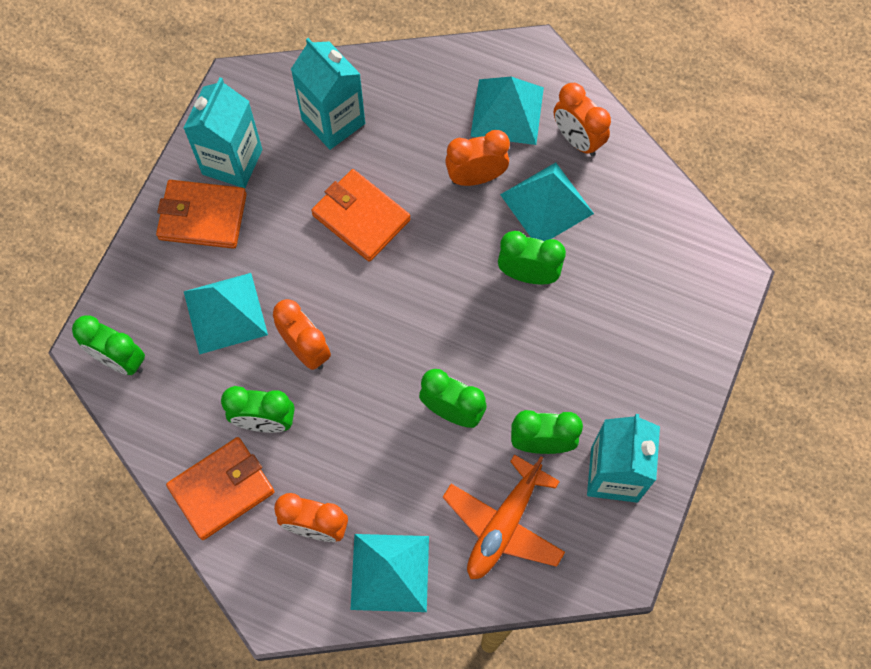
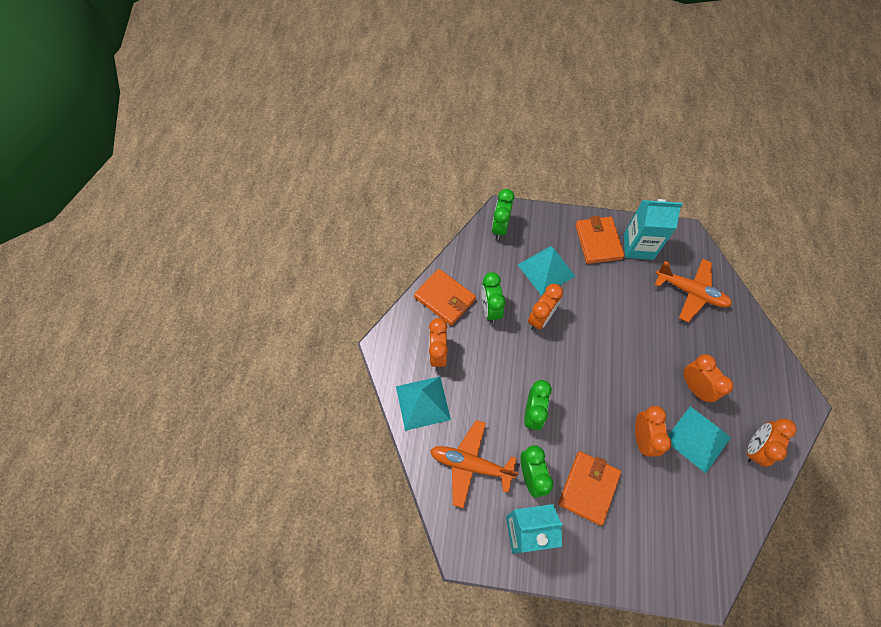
camera: 75 degrees right, 5 degrees down
turquoise carton [291,38,365,150] -> orange plane [655,259,732,322]
orange wallet [311,169,411,262] -> orange wallet moved to [558,451,621,526]
turquoise pyramid [470,77,544,145] -> none
green clock [498,231,566,284] -> orange clock [635,406,672,457]

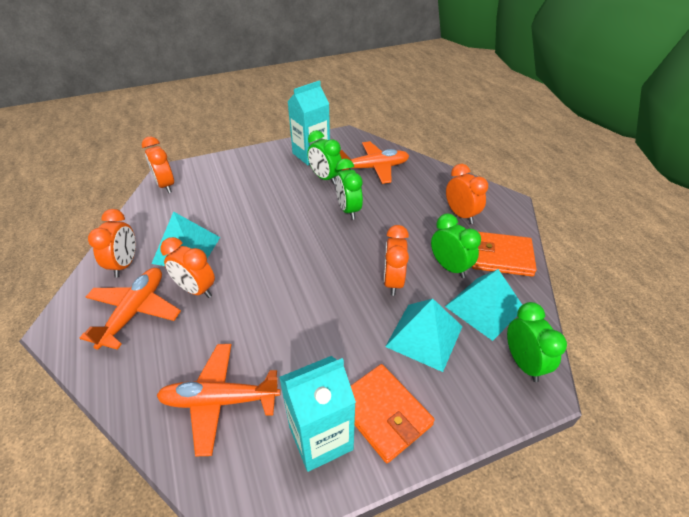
camera: 150 degrees right, 20 degrees down
turquoise pyramid [396,377,451,431] -> turquoise pyramid moved to [445,269,522,341]
orange wallet [558,451,621,526] -> none
orange clock [635,406,672,457] -> orange clock moved to [142,137,174,193]
none -> orange plane [80,268,181,350]

